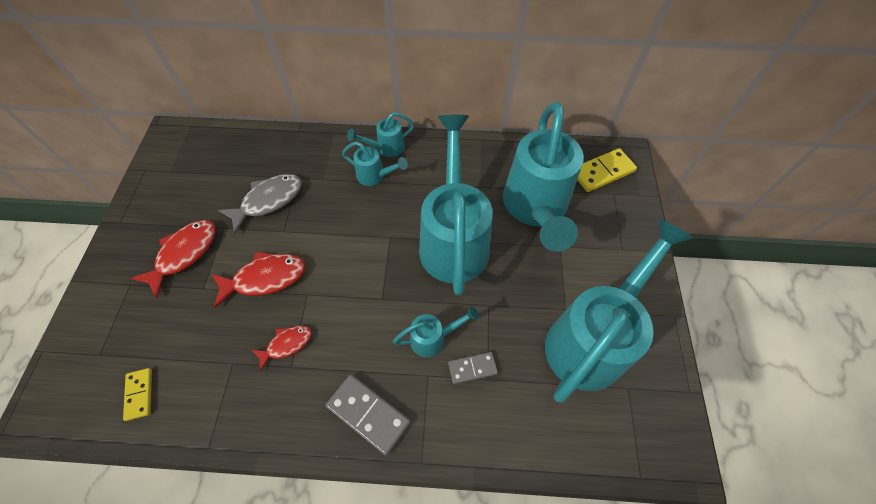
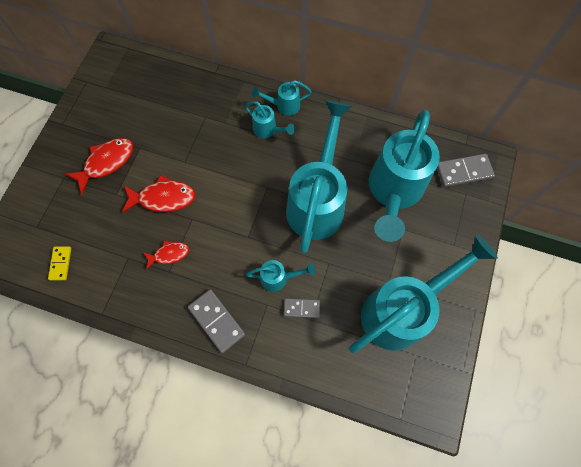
camera: 15 degrees right, 10 degrees up
grey fish [218,174,302,234] -> none
yellow domino [577,148,637,192] -> grey domino [437,154,495,187]

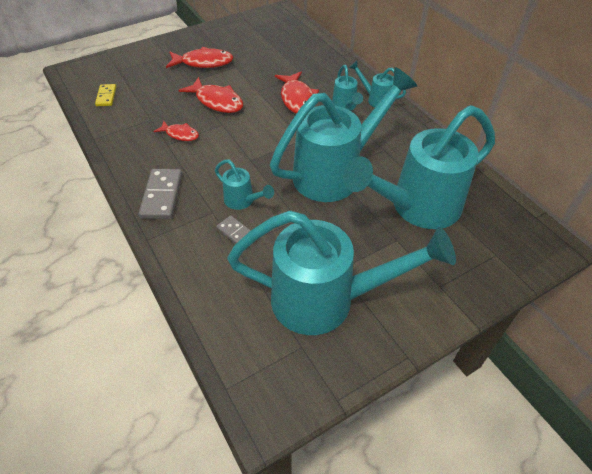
camera: 40 degrees right, 20 degrees down
yellow domino [48,246,71,281] -> yellow domino turned 45 degrees counterclockwise [95,84,116,106]
grey domino [437,154,495,187] -> none
none -> red fish [275,71,319,114]

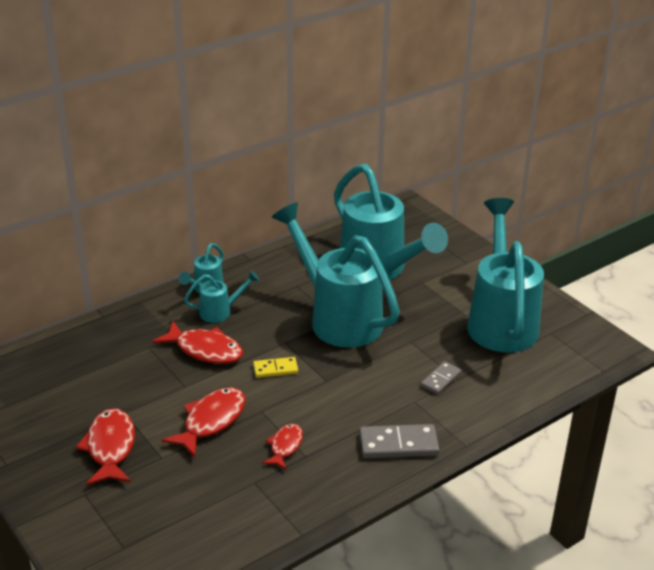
camera: 95 degrees left, 15 degrees down
yellow domino [95,84,116,106] -> yellow domino moved to [253,357,298,378]
turquoise watering can [215,159,274,210] -> none
red fish [275,71,319,114] -> red fish turned 45 degrees clockwise [152,321,243,364]

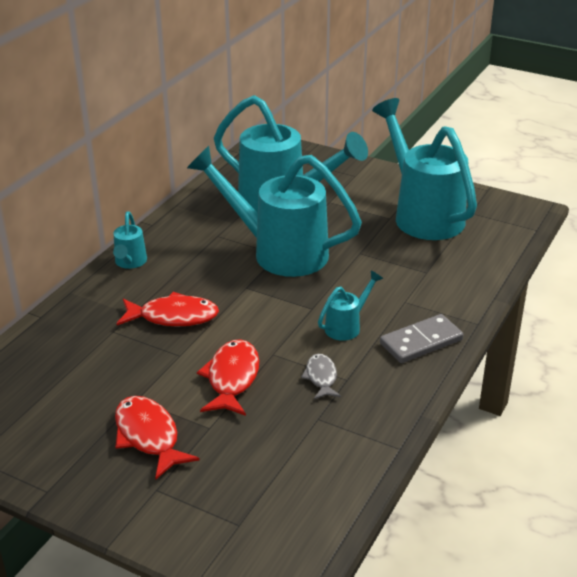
camera: 25 degrees left, 0 degrees up
turquoise watering can [184,271,259,323] -> turquoise watering can moved to [318,271,383,341]
yellow domino [253,357,298,378] -> none
red fish [262,424,303,470] -> grey fish [301,354,341,399]
grey domino [421,361,462,395] -> none

